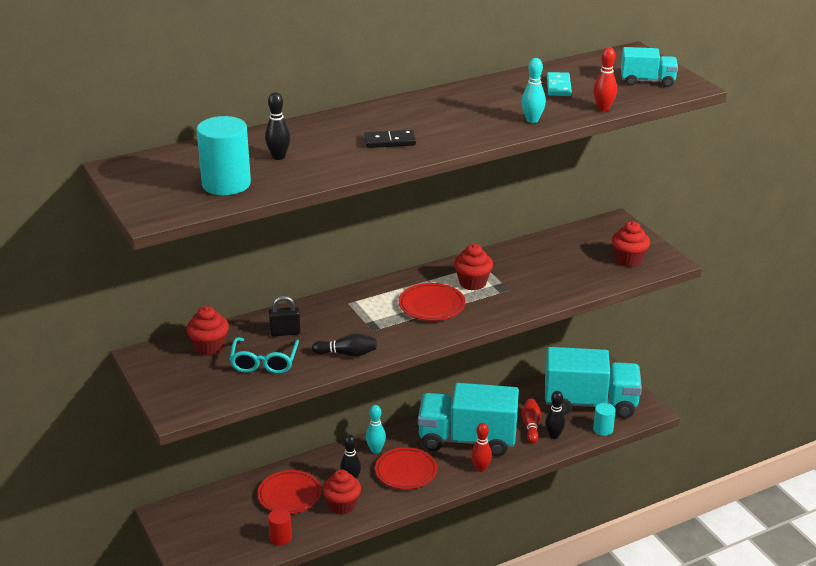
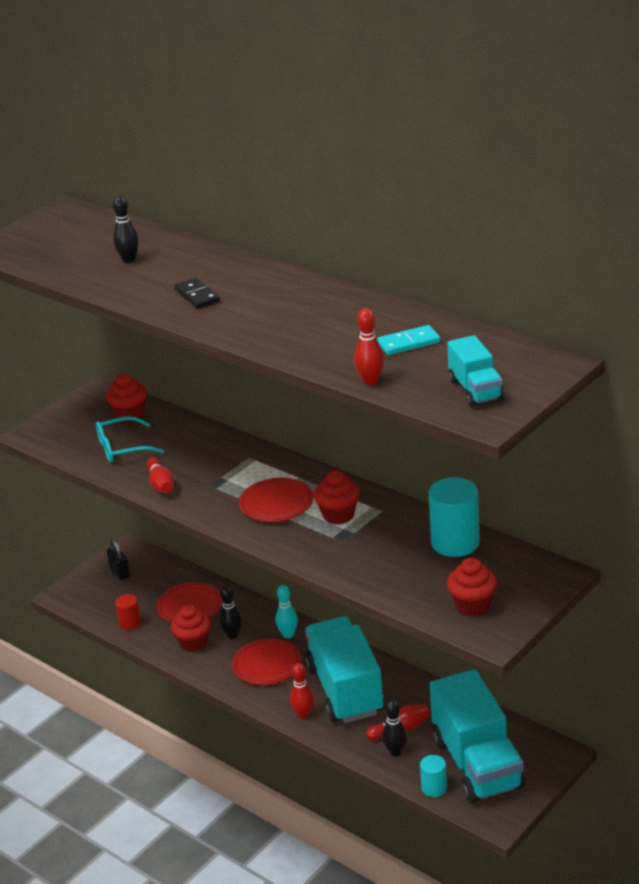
camera: 70 degrees right, 0 degrees up
turquoise cylinder [196,116,251,195] -> turquoise cylinder moved to [429,477,480,557]
black padlock [269,296,301,337] -> black padlock moved to [107,539,130,580]
black bowling pin [312,333,377,357] -> red bowling pin [146,458,174,493]
turquoise bowling pin [522,58,546,123] -> none

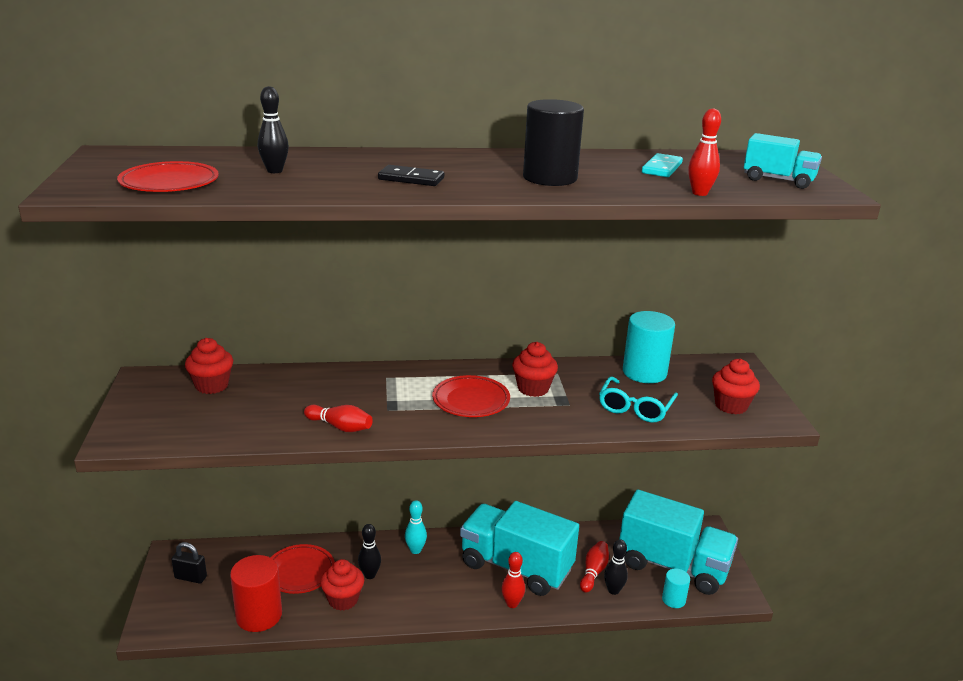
camera: 50 degrees left, 5 degrees down
turquoise glasses [96,416,164,463] -> turquoise glasses moved to [599,376,678,423]
red cylinder [115,594,141,630] -> red cylinder [230,555,282,632], size x1.83
red plate [232,638,301,685] -> red plate moved to [117,161,219,192]
none -> black cylinder [523,99,584,186]

